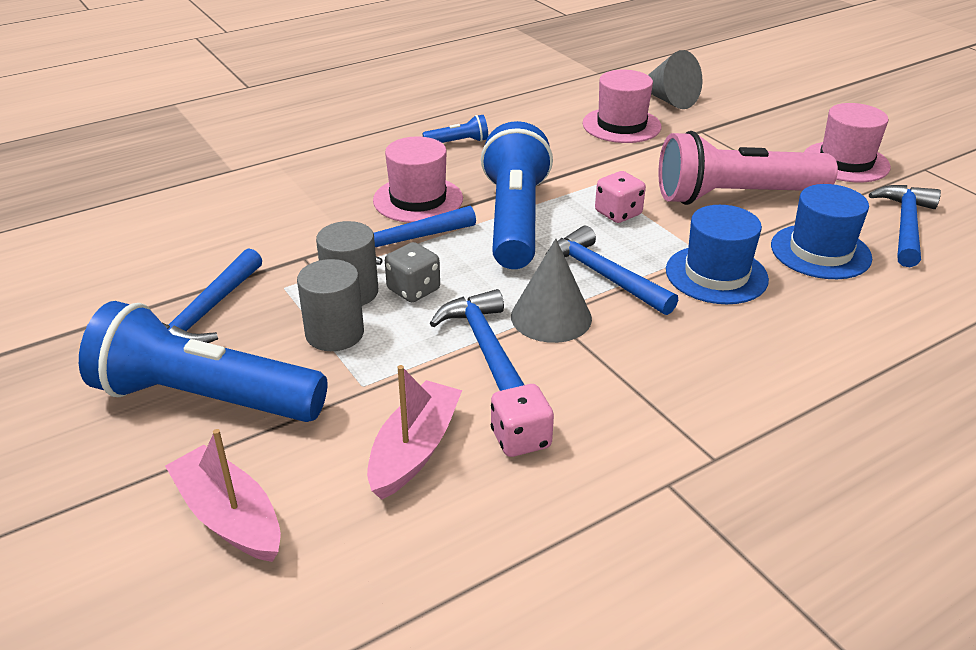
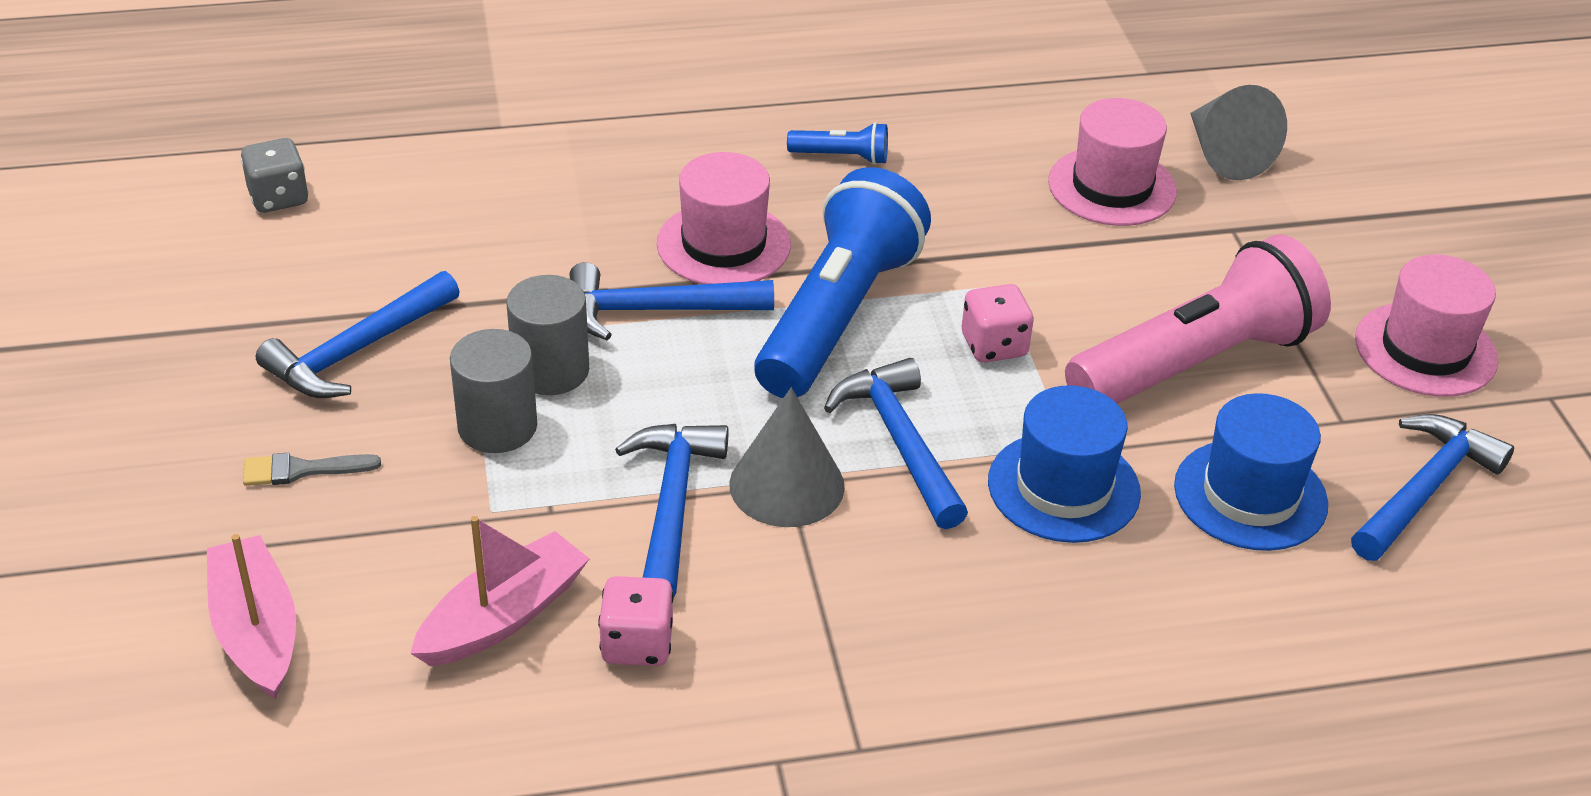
camera: 20 degrees right, 5 degrees up
blue flashlight [79,301,328,422] -> grey brush [243,453,381,486]
grey dice [385,242,440,302] -> grey dice moved to [241,138,308,213]
pink flashlight [658,131,838,205] -> pink flashlight turned 135 degrees clockwise [1065,234,1331,404]

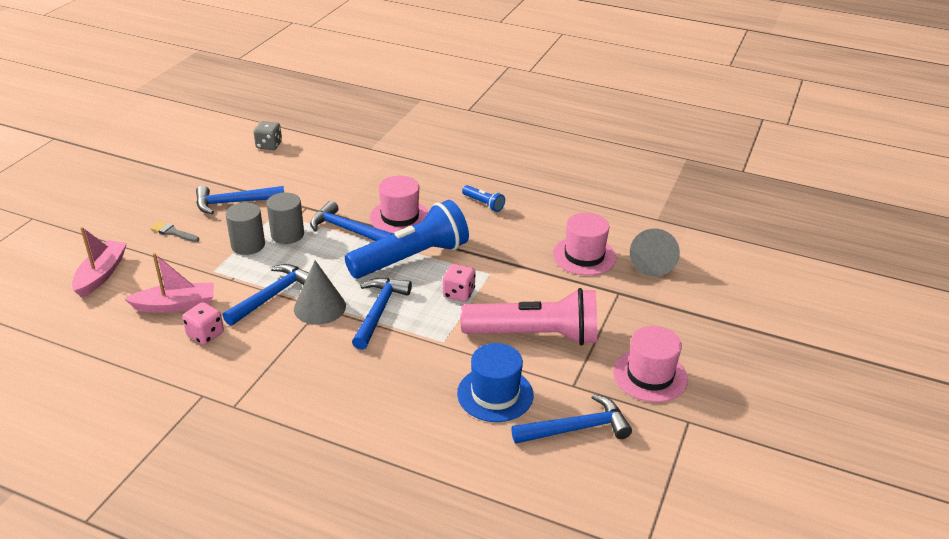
camera: 35 degrees right, 5 degrees down
blue hat [988,385,1141,543] -> none

